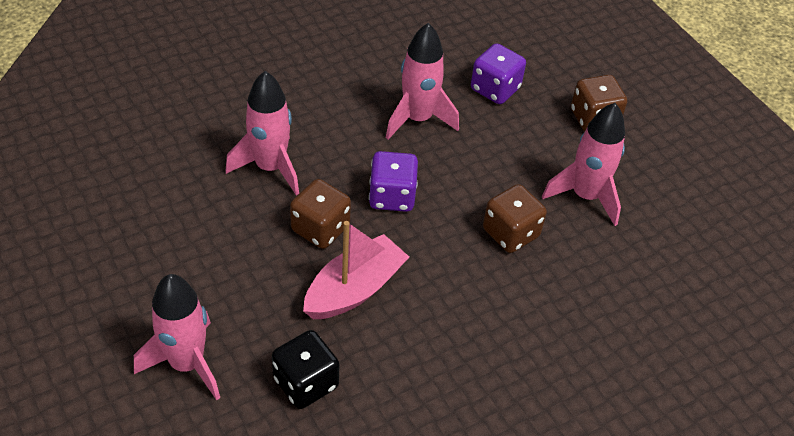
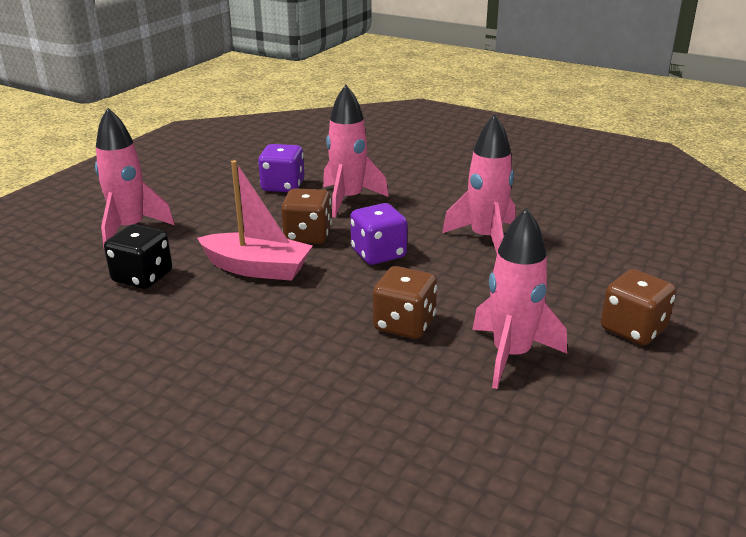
camera: 65 degrees right, 20 degrees down
purple dice [471,43,526,104] -> purple dice moved to [258,144,305,192]

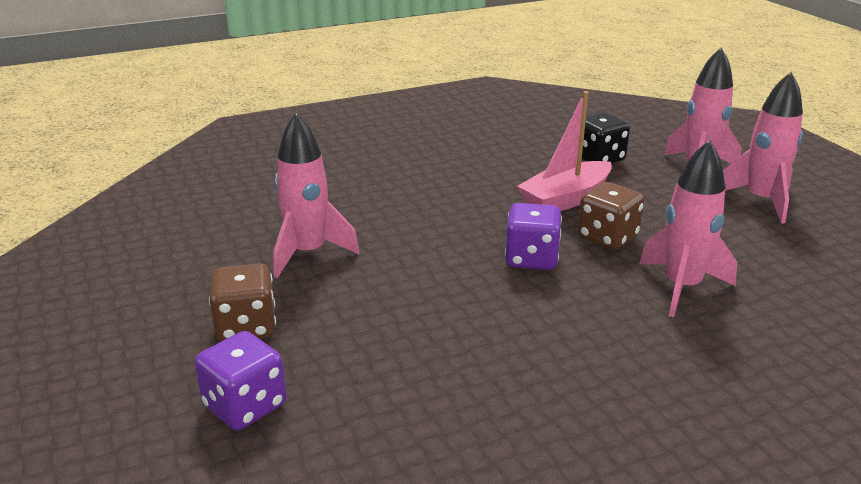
camera: 125 degrees right, 0 degrees up
purple dice [258,144,305,192] -> purple dice moved to [194,331,287,430]
brown dice [373,266,437,339] -> none
pink rocket [442,115,516,253] -> pink rocket moved to [723,72,803,224]

